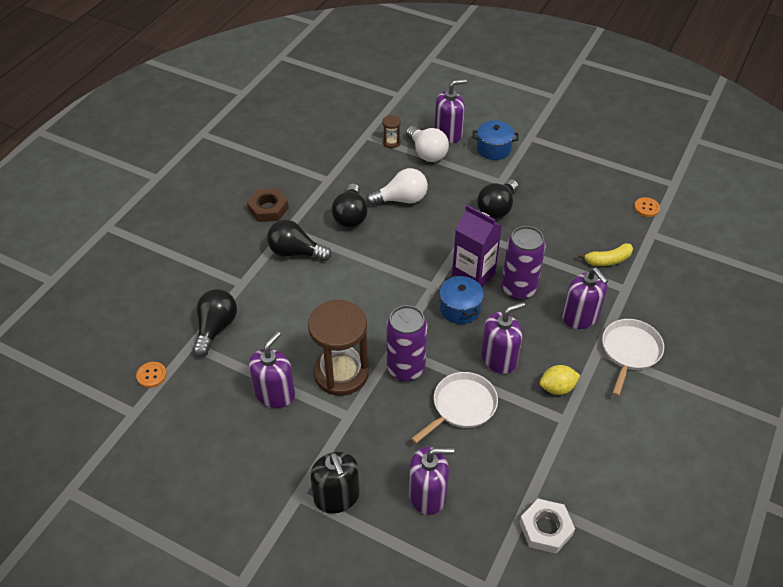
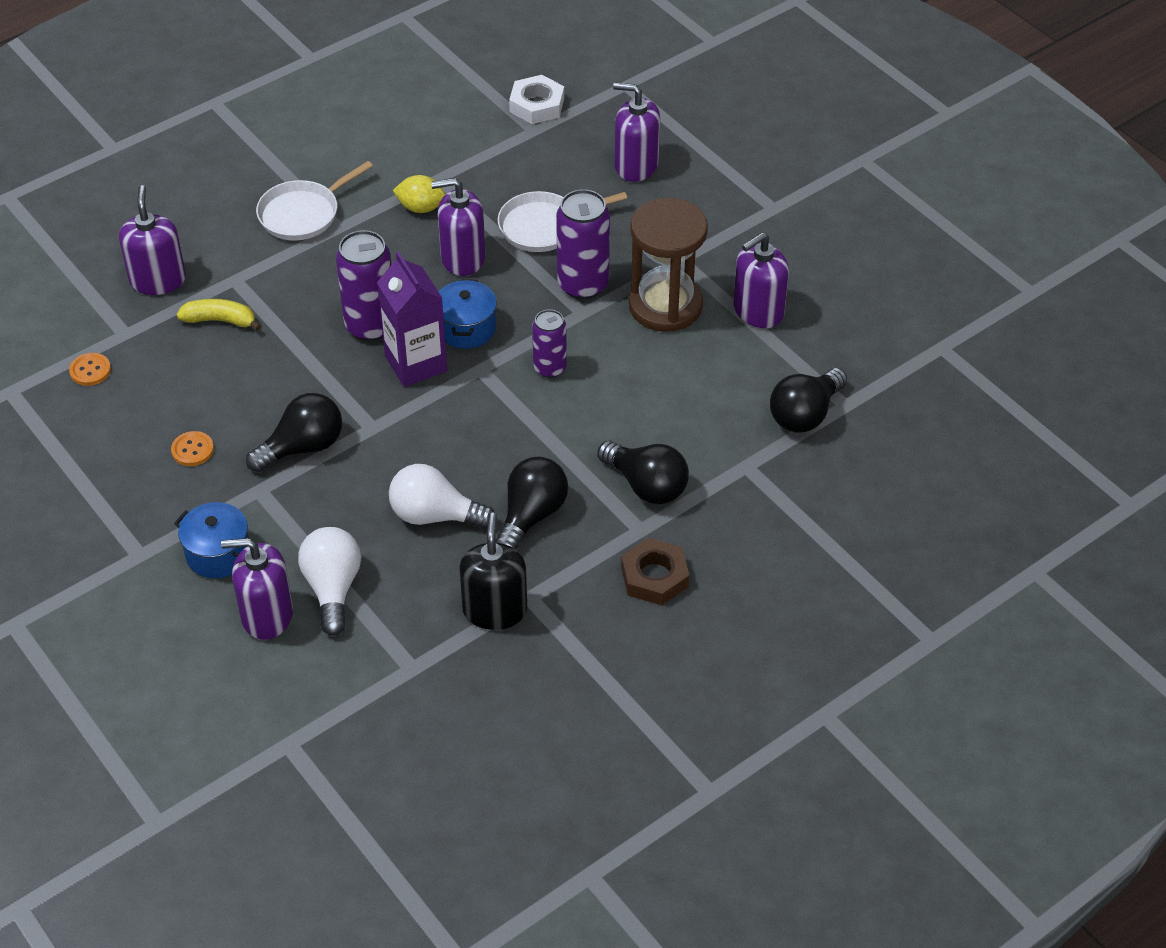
camera: 155 degrees left, 0 degrees up
orange button [136,362,167,388] -> orange button moved to [171,431,214,466]
black soap dispenser [310,452,360,514] -> black soap dispenser moved to [459,512,527,630]
brown hourglass [382,115,401,148] -> none
purple soap dispenser [562,267,608,329] -> purple soap dispenser moved to [119,185,186,295]
none -> purple can [532,309,567,378]

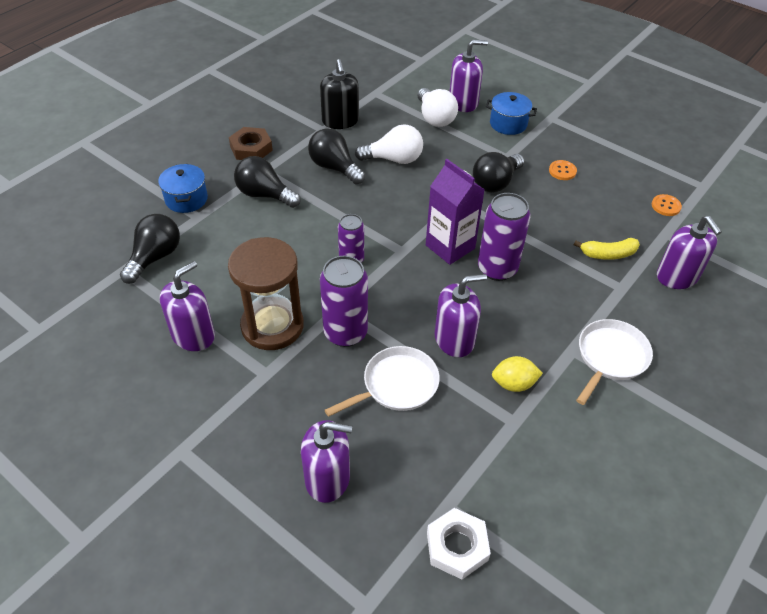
camera: 165 degrees right, 0 degrees up
blue pot [439,279,497,349] -> blue pot moved to [158,164,208,213]
black light bulb [495,456,568,550] -> black light bulb turned 120 degrees clockwise [308,128,365,184]

